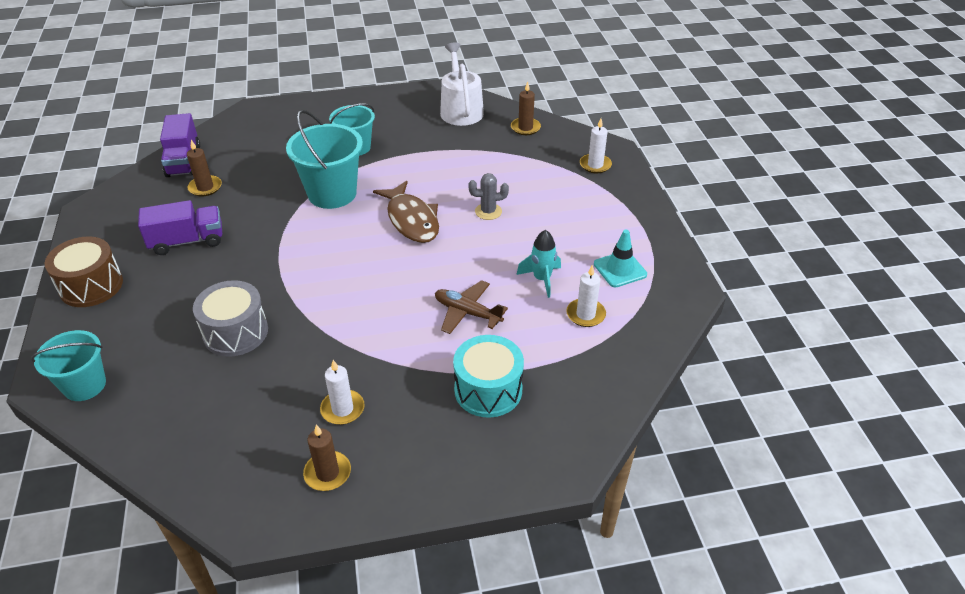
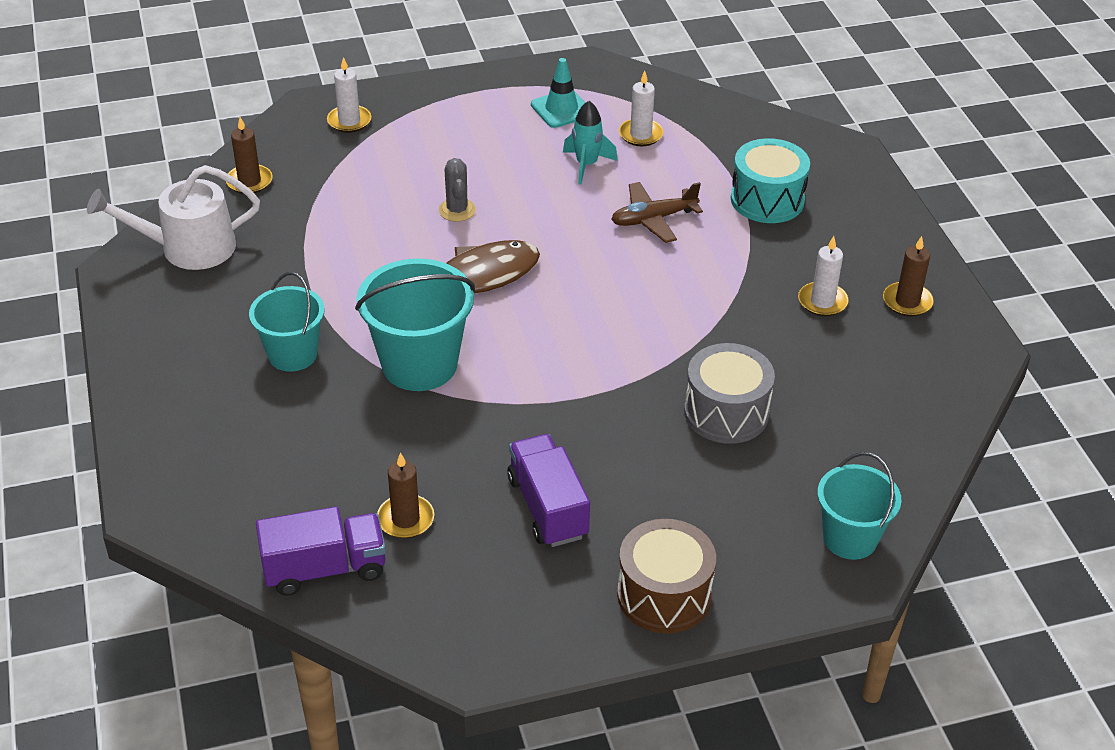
camera: 95 degrees left, 0 degrees up
brown plane [435,280,508,334] -> brown plane turned 45 degrees clockwise [611,182,703,243]

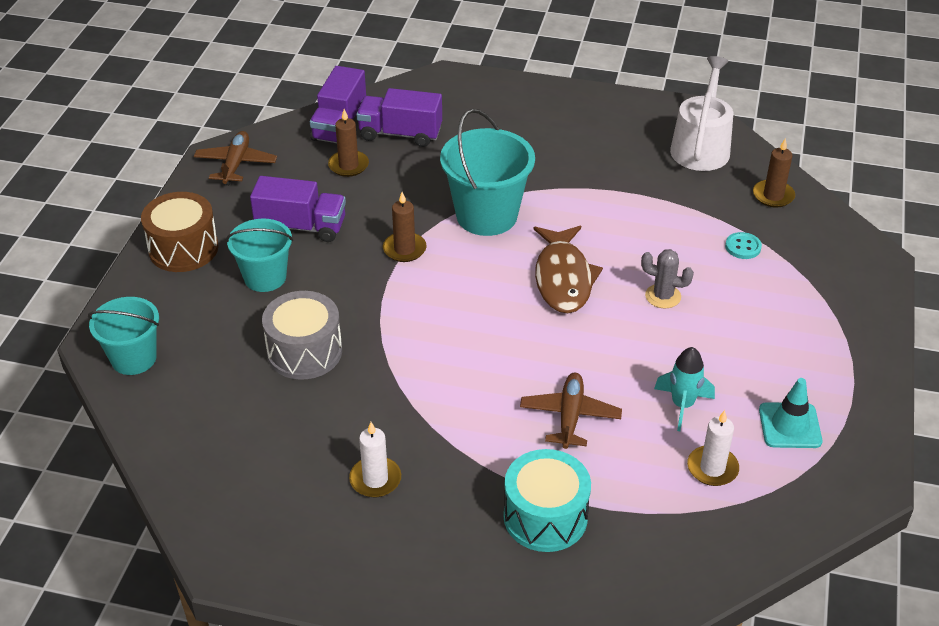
camera: 120 degrees right, 0 degrees up
turquoise bucket [249,272,325,372] -> turquoise bucket moved to [226,219,293,292]
white candle [327,57,371,133] -> none
brown candle [883,236,934,316] -> brown candle moved to [383,192,427,262]
none -> brown plane [194,131,277,185]
none -> purple truck [356,88,442,147]
none -> turquoise button [725,232,762,259]

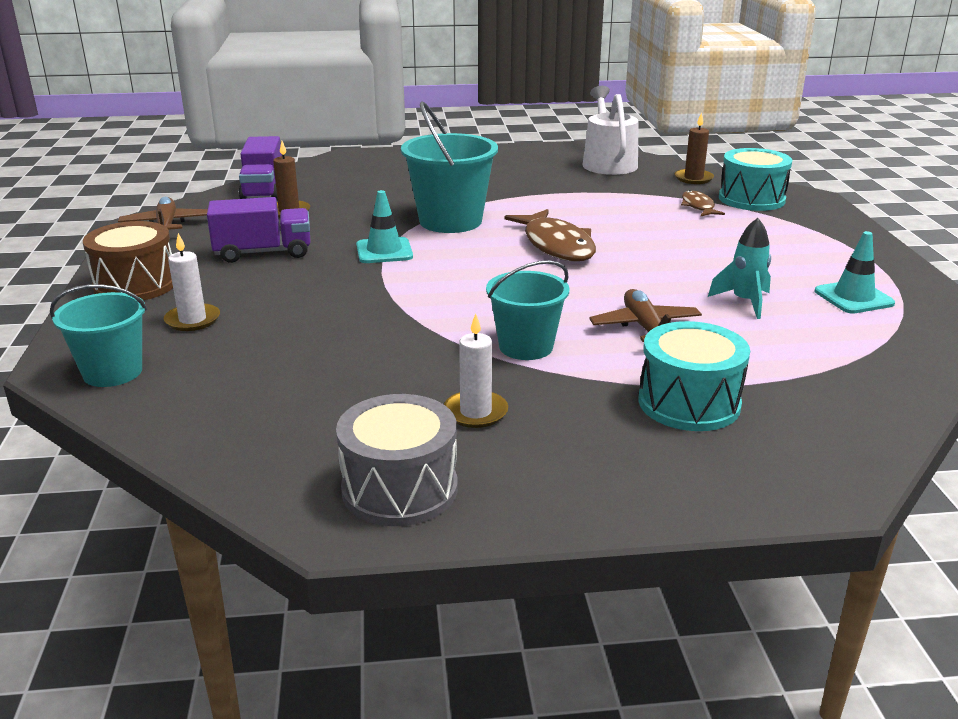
camera: 20 degrees left, 15 degrees down
turquoise bucket [226,219,293,292] -> turquoise bucket moved to [486,260,569,360]
grey drum [262,291,342,380] -> grey drum moved to [336,394,458,526]
purple truck [356,88,442,147] -> none
brown candle [383,192,427,262] -> turquoise traffic cone [356,190,413,263]
grey cactus [641,249,694,308] -> none
white candle [687,410,739,486] -> white candle moved to [164,233,220,331]
turquoise button [725,232,762,259] -> brown fish [681,190,725,216]
none -> turquoise drum [719,148,792,211]

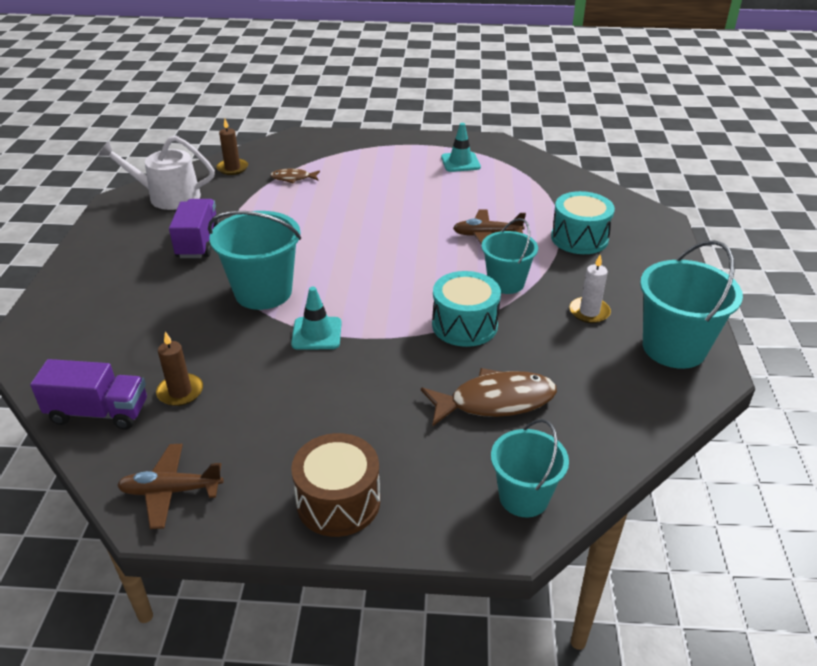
camera: 80 degrees left, 10 degrees up
white candle [164,233,220,331] -> none
purple truck [207,197,311,263] -> purple truck moved to [169,199,220,258]
grey drum [336,394,458,526] -> turquoise bucket [640,240,743,369]
brown fish [504,209,596,261] -> brown fish moved to [421,368,557,427]
turquoise rocket [708,218,771,319] -> none
turquoise drum [719,148,792,211] -> turquoise drum moved to [432,271,501,347]

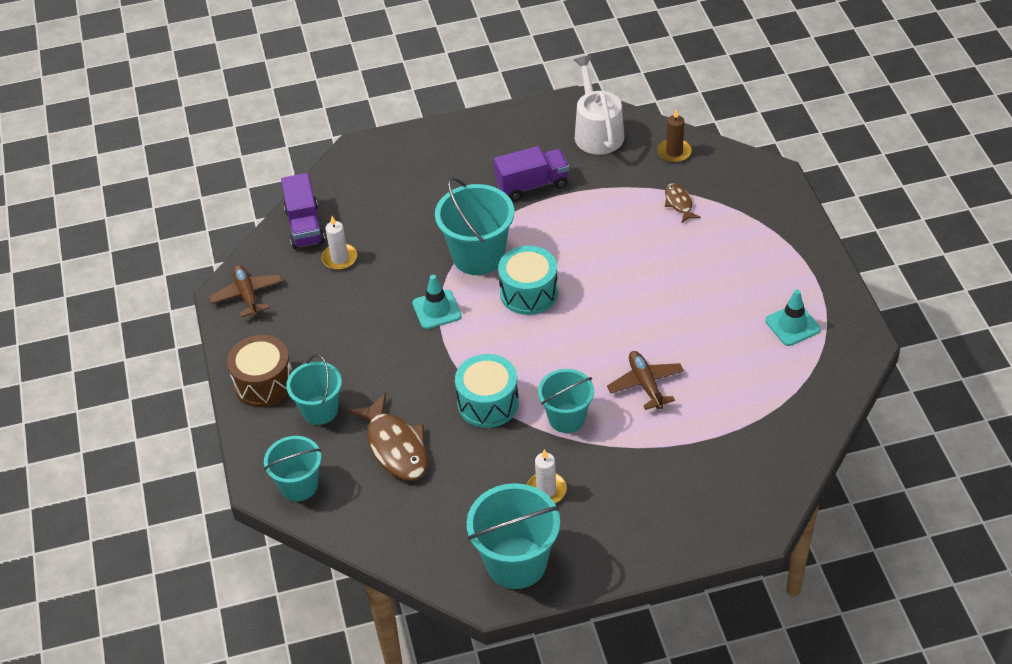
camera: 75 degrees right, 10 degrees up
brown candle [156,332,203,406] -> white candle [322,216,357,270]
turquoise drum [551,191,615,254] -> turquoise drum moved to [498,246,558,315]
none -> turquoise bucket [286,354,342,425]

